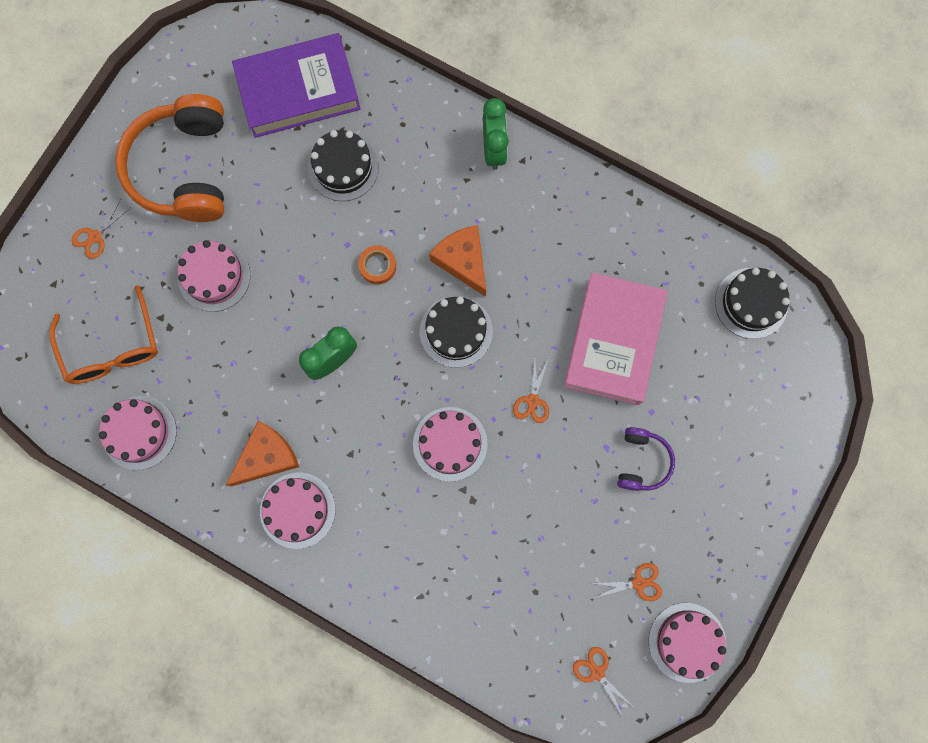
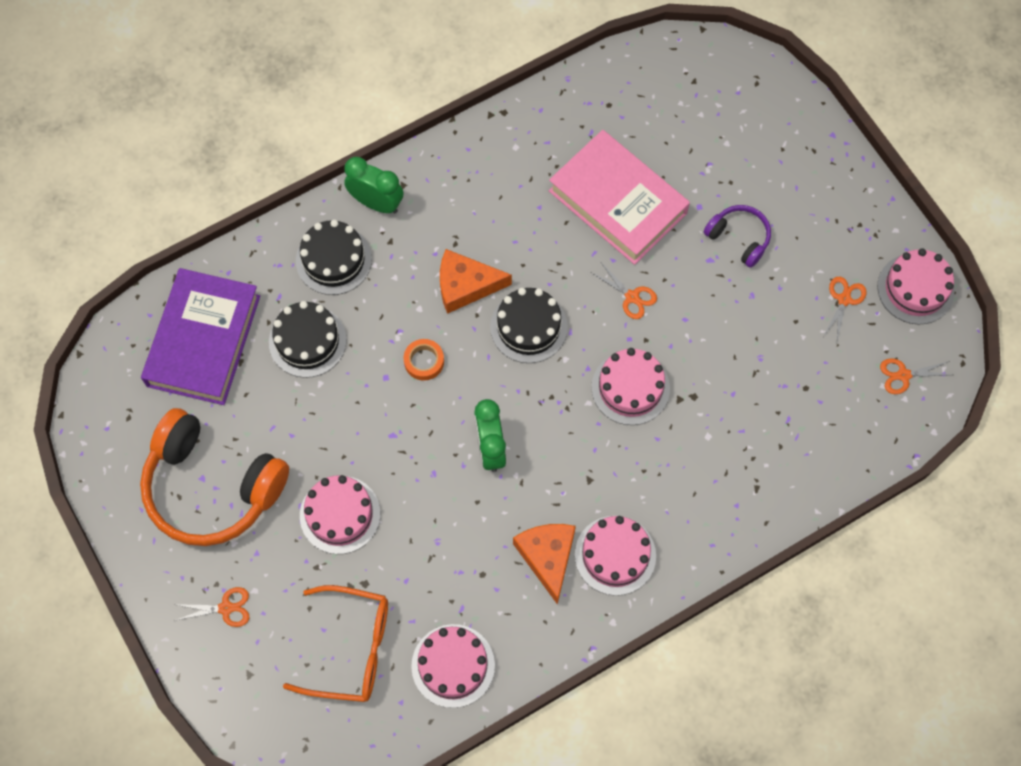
camera: 60 degrees left, 10 degrees down
orange scissors [72,200,131,259] -> orange scissors turned 75 degrees counterclockwise [174,587,249,627]
black cake [715,268,790,339] -> black cake moved to [296,220,372,295]

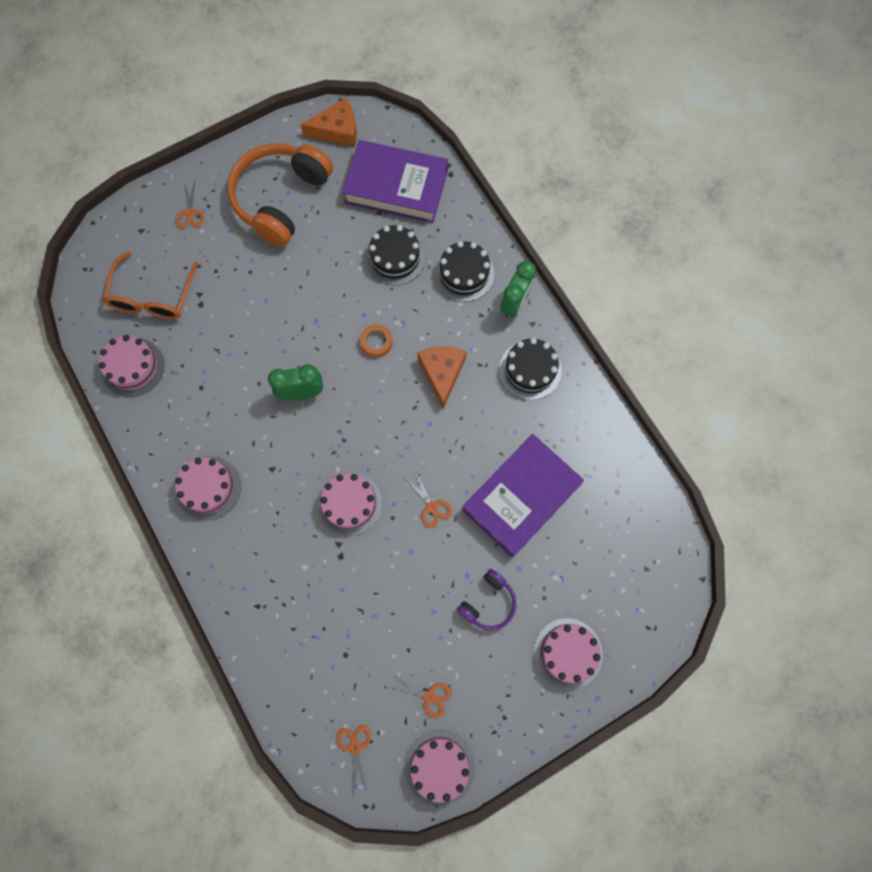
camera: 90 degrees right, 5 degrees up
pink cake [300,475,380,554] -> pink cake moved to [534,618,603,689]
black cake [490,288,568,363] -> black cake moved to [499,338,562,400]
orange cheese [513,524,576,605] -> orange cheese moved to [300,97,357,147]
pink book [549,130,690,265] -> purple book [462,434,584,557]
orange scissors [592,263,657,319] -> orange scissors turned 75 degrees counterclockwise [406,471,452,528]

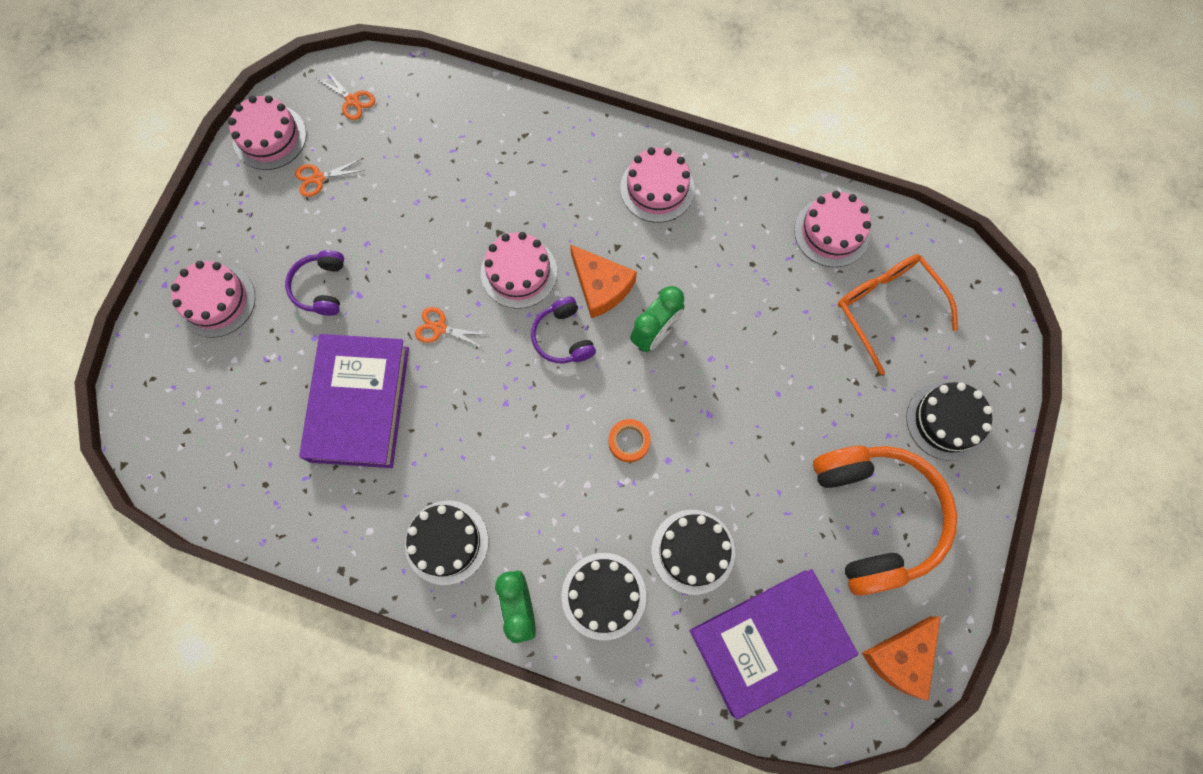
camera: 140 degrees right, 0 degrees up
orange scissors [175,181,204,228] -> black cake [906,382,992,461]
orange cheese [417,347,467,409] -> orange cheese moved to [570,244,637,318]
none -> purple headphones [531,297,596,363]

